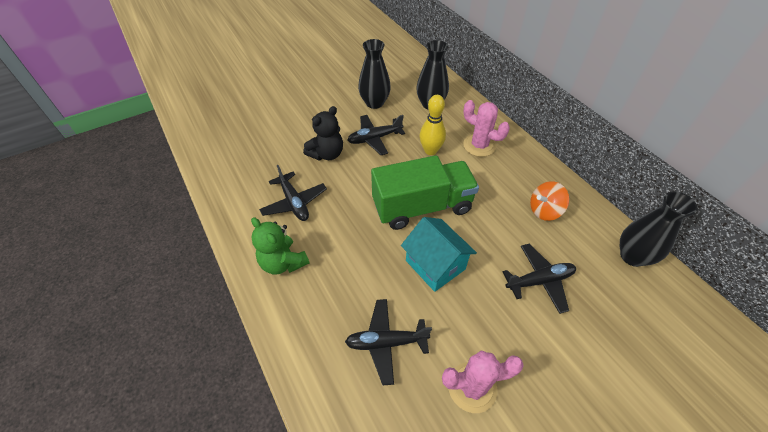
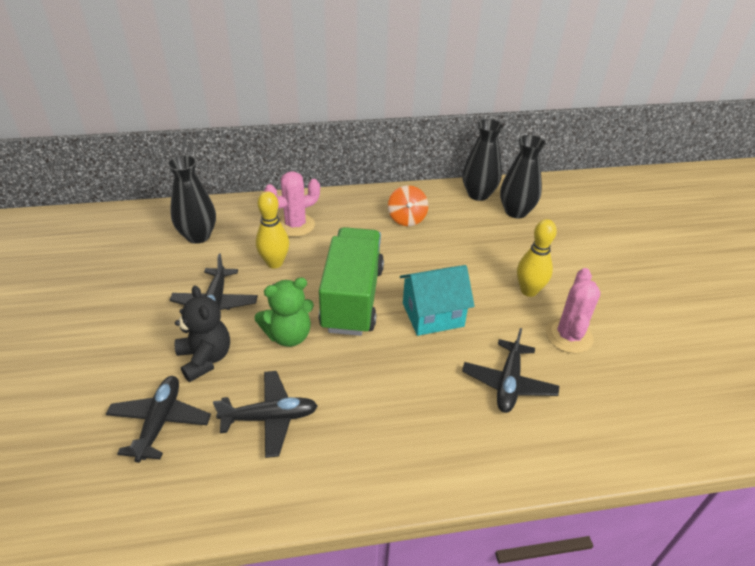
camera: 70 degrees left, 10 degrees down
green teddy bear [251,217,310,275] -> green teddy bear moved to [254,277,314,347]
black vase [358,39,391,109] -> black vase moved to [500,135,546,218]
black plane [502,244,576,314] -> black plane moved to [106,376,211,463]
none -> yellow bowling pin [517,219,557,297]

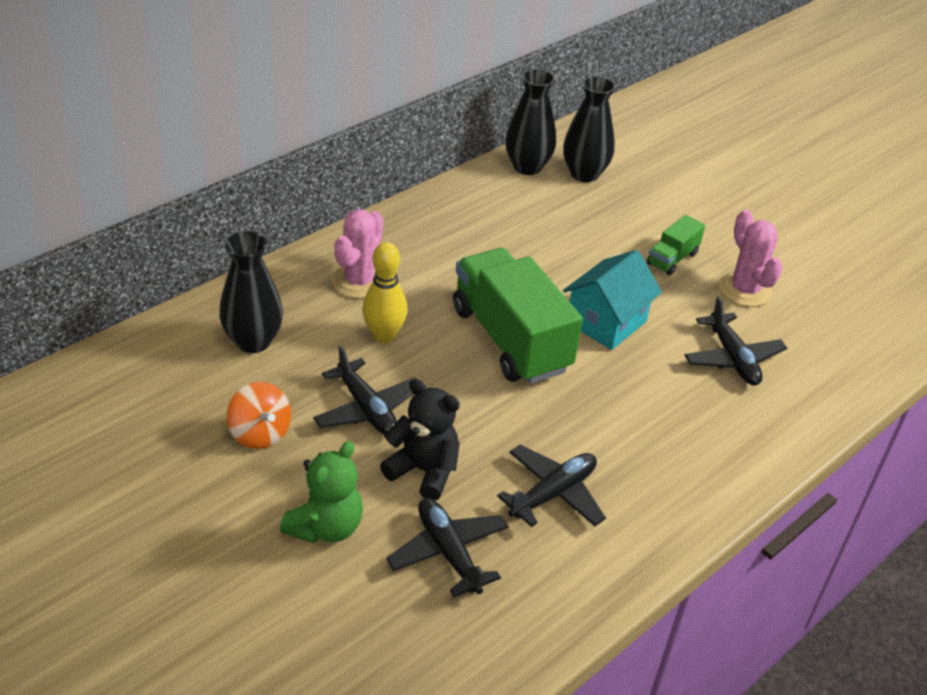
camera: 35 degrees left, 0 degrees up
green teddy bear [254,277,314,347] -> green teddy bear moved to [280,441,363,543]
orange spinning top [388,185,428,226] -> orange spinning top moved to [227,382,291,449]
yellow bowling pin [517,219,557,297] -> green truck [647,215,705,275]

